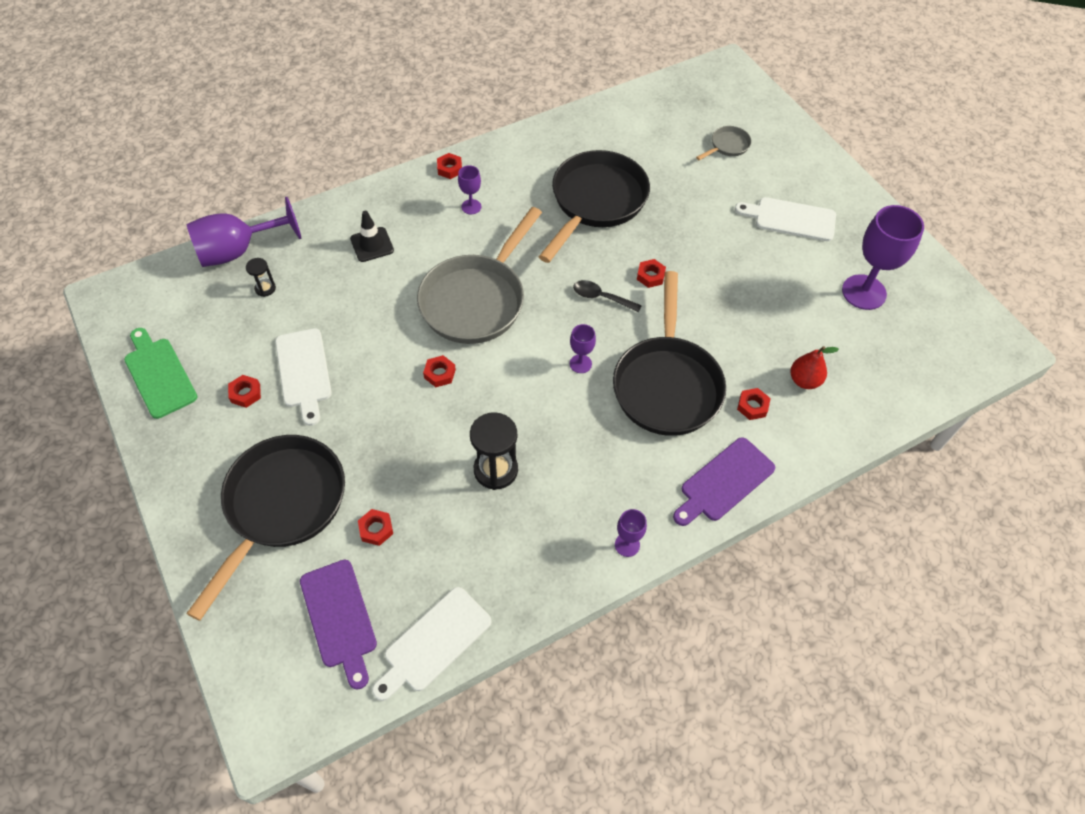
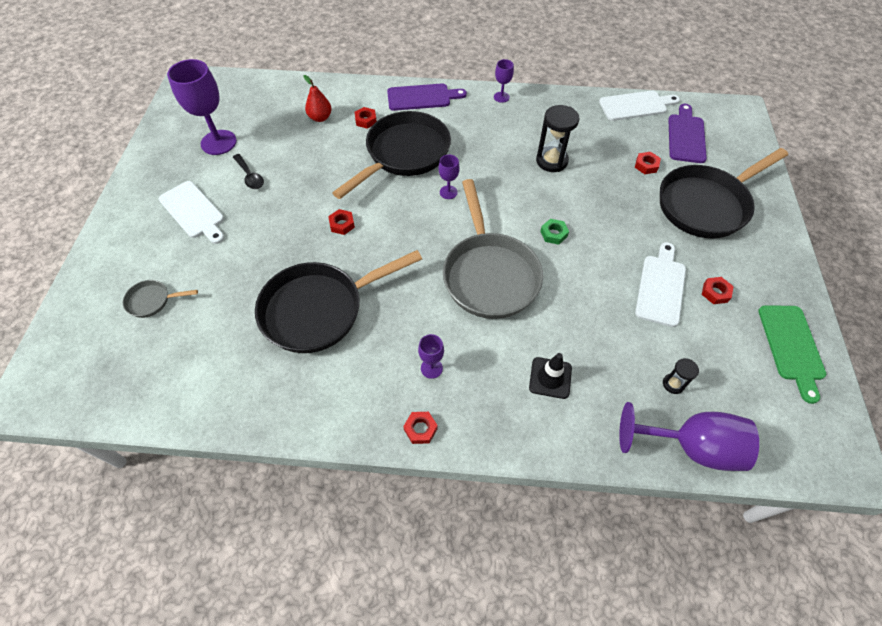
camera: 145 degrees left, 0 degrees up
grey pan [417,207,542,344] -> grey pan turned 105 degrees clockwise [443,179,543,319]
red nut [423,355,456,387] -> green nut [540,219,569,245]
black spoon [573,280,642,312] -> black spoon moved to [233,154,264,189]

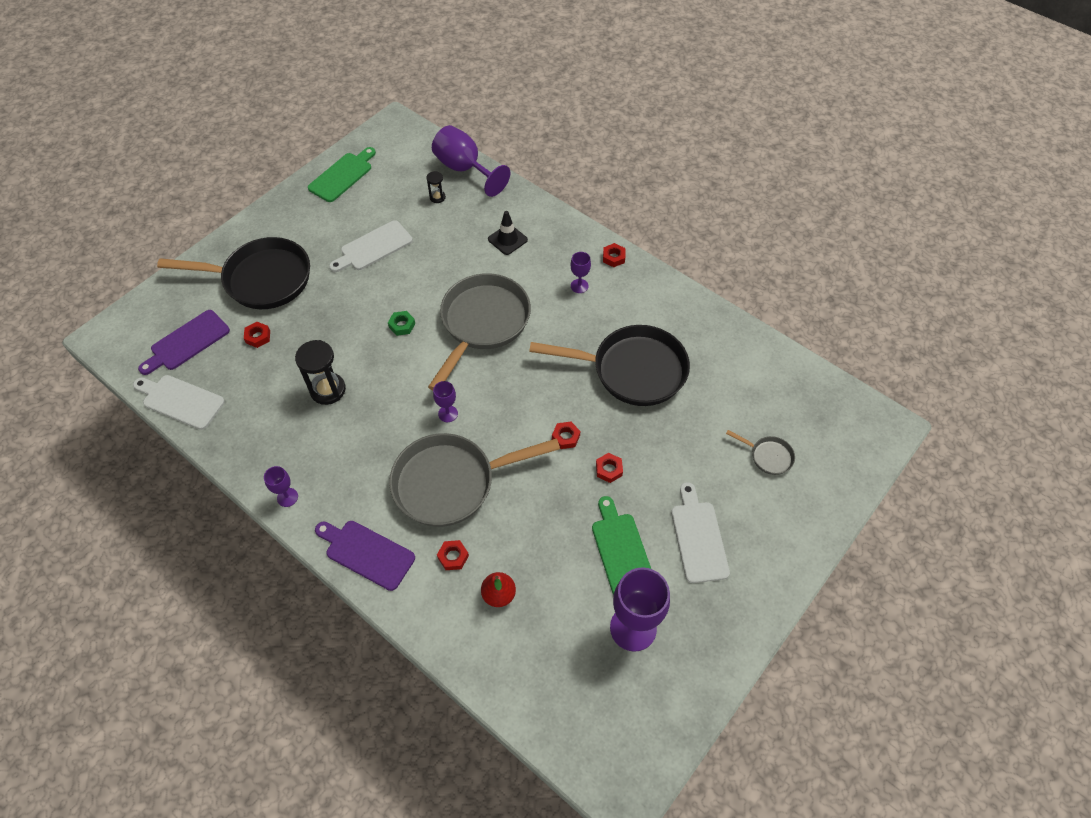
camera: 145 degrees left, 0 degrees up
black spoon [233,154,264,189] -> green cutting board [592,496,651,595]
black pan [332,111,451,199] -> grey pan [389,433,560,527]
red nut [702,277,734,304] -> red nut moved to [596,453,623,483]

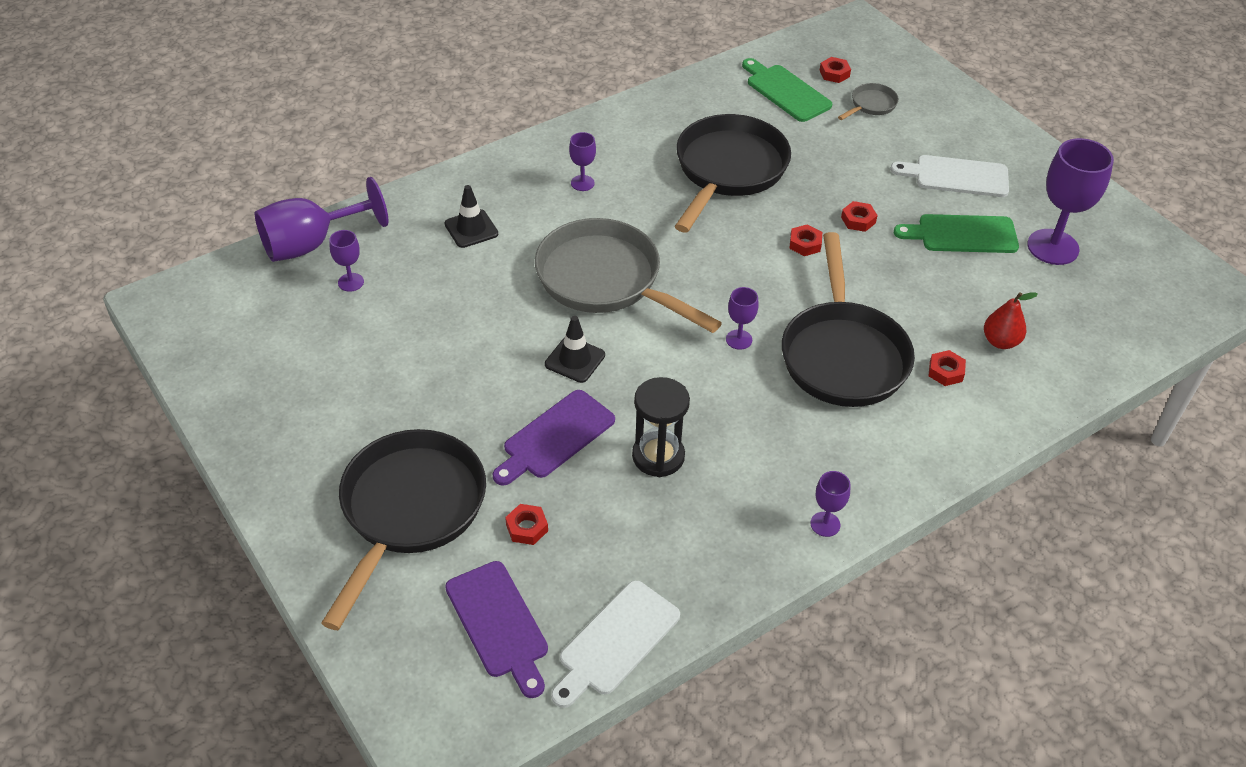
camera: 75 degrees left, 10 degrees down
green cutting board [308,147,376,202] -> green cutting board moved to [742,58,832,122]
purple cutting board [315,521,415,591] -> purple cutting board moved to [493,390,615,486]
white cutting board [329,220,413,272] -> none
green nut [388,311,415,336] -> black traffic cone [545,316,605,383]
grey pan [389,433,560,527] -> black pan [782,232,915,407]
black hourglass [426,171,446,203] -> purple goblet [329,230,364,292]
red nut [603,243,625,267] -> red nut moved to [820,57,851,83]

